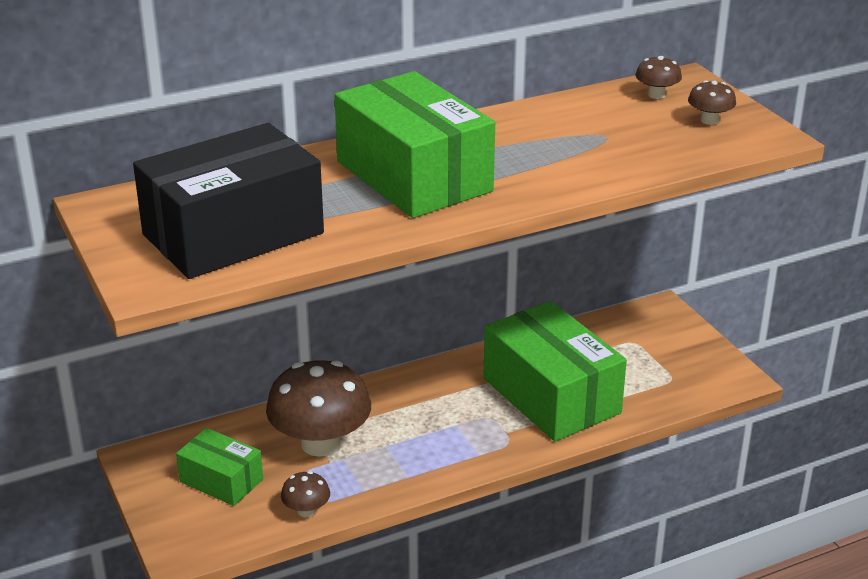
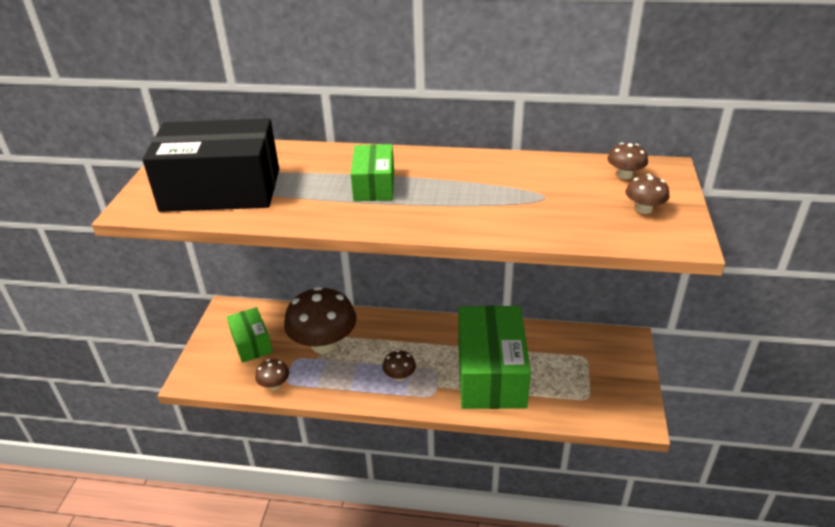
camera: 35 degrees right, 5 degrees up
green box [334,71,495,218] -> green box [350,144,394,201], size x0.53
none -> brown mushroom [382,350,416,381]

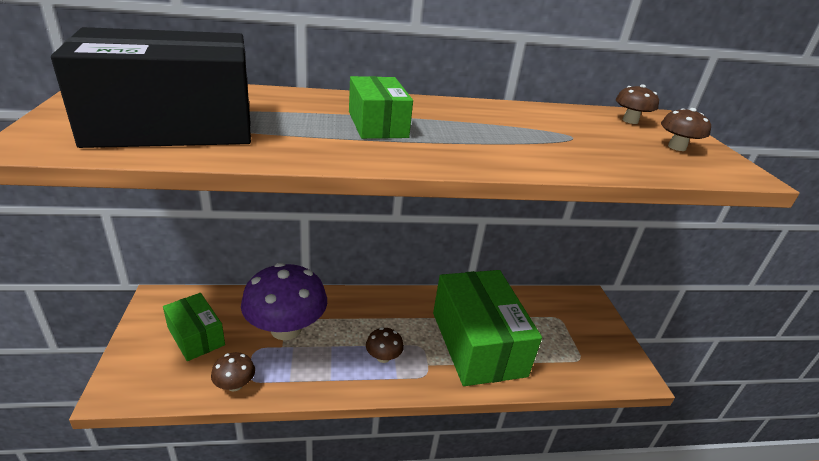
camera: 20 degrees left, 5 degrees down
brown mushroom [284,287,357,353] -> purple mushroom [241,263,327,340]

